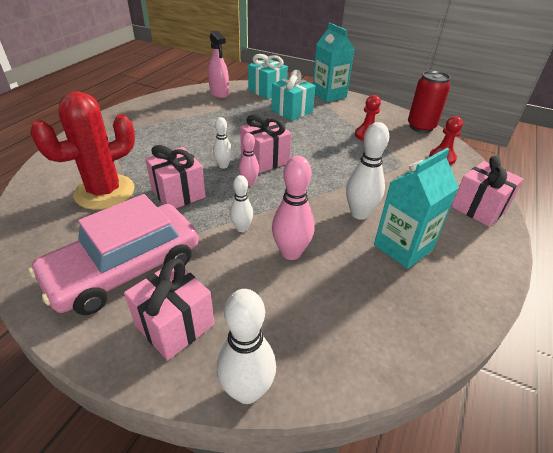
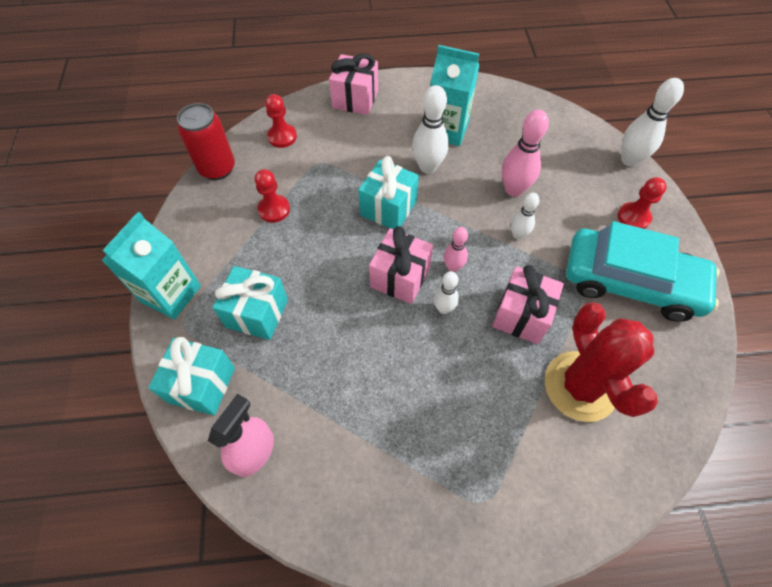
camera: 120 degrees left, 20 degrees up
pink car [29,194,199,315] -> turquoise car [566,221,720,322]
red cactus [30,91,135,210] -> red cactus turned 60 degrees clockwise [545,302,658,422]
pink gift [124,259,214,360] -> red pawn [618,177,667,229]
none -> turquoise gift [358,156,419,229]

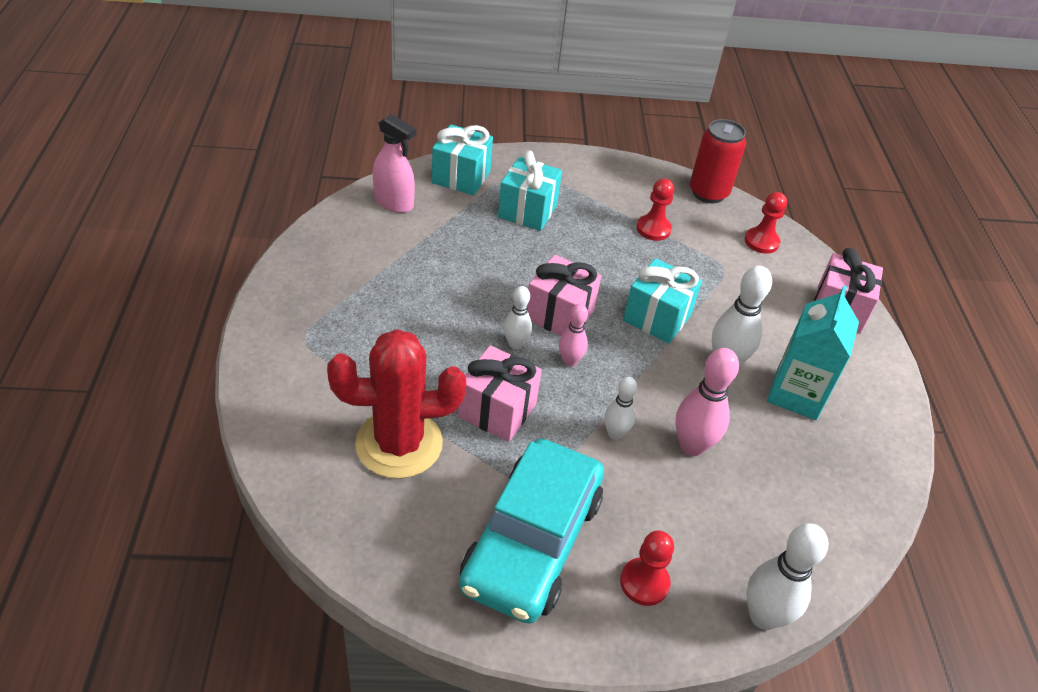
camera: 90 degrees right, 15 degrees down
turquoise carton [101,212,201,320] -> none

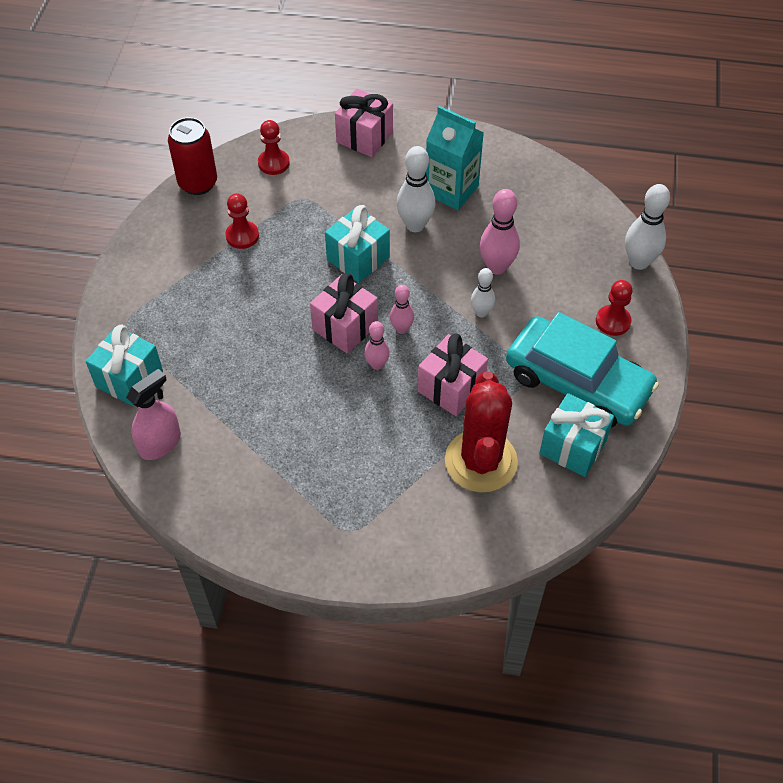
camera: 75 degrees left, 10 degrees up
turquoise gift [498,151,562,231] -> turquoise gift moved to [539,393,614,477]
white bowling pin [504,286,532,349] -> pink bowling pin [364,321,390,370]

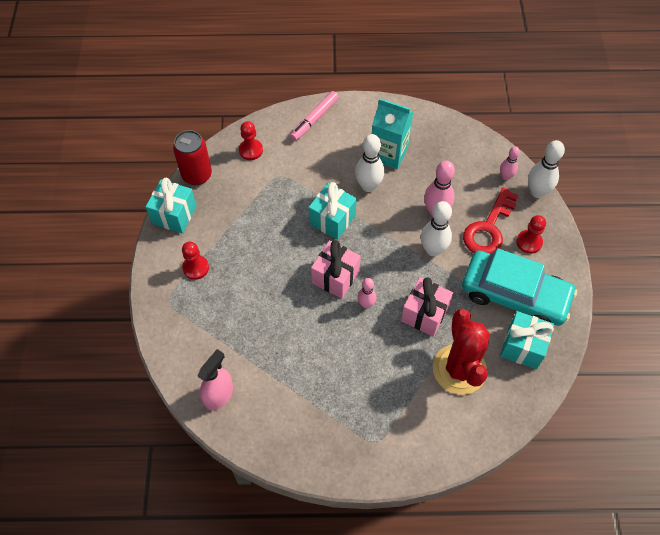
camera: 10 degrees left, 5 degrees up
turquoise gift [86,325,163,406] -> turquoise gift moved to [146,178,197,233]
red pawn [225,193,259,249] -> red pawn moved to [182,242,209,280]
pink gift [335,89,393,157] -> pink marker [290,91,339,141]
pink bowling pin [390,285,414,334] -> pink bowling pin moved to [500,146,520,180]
white bowling pin [471,268,495,317] -> white bowling pin [421,201,452,256], size x1.66
none -> red key [463,188,518,253]

